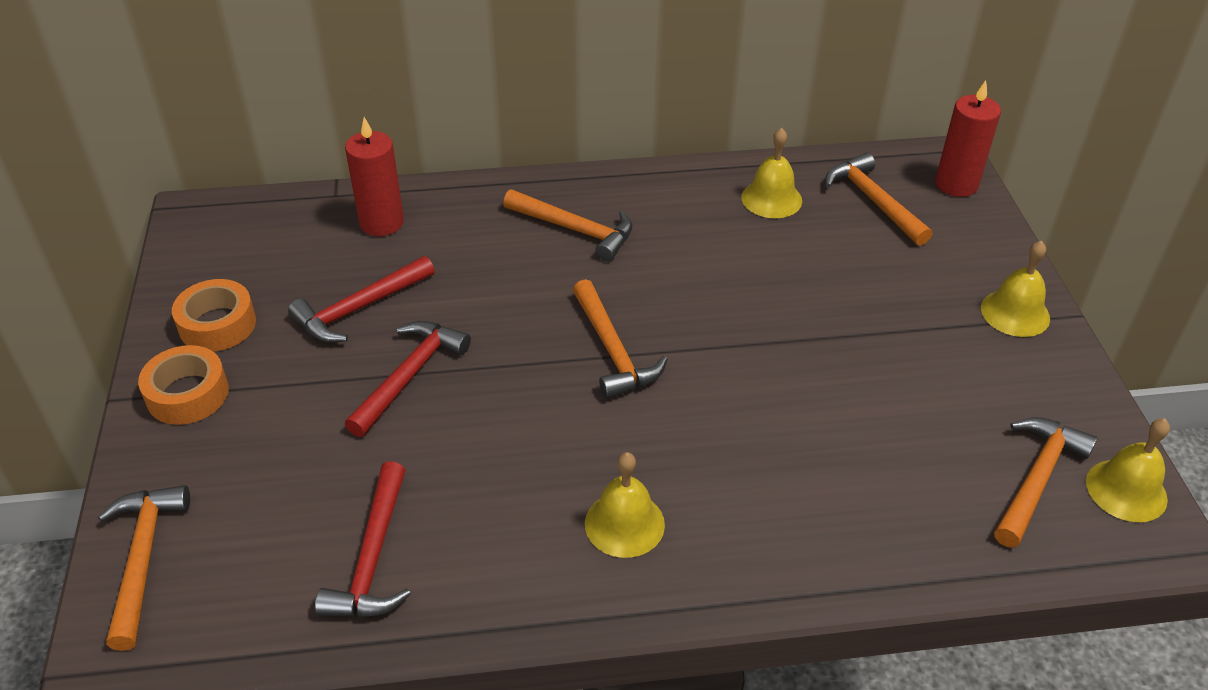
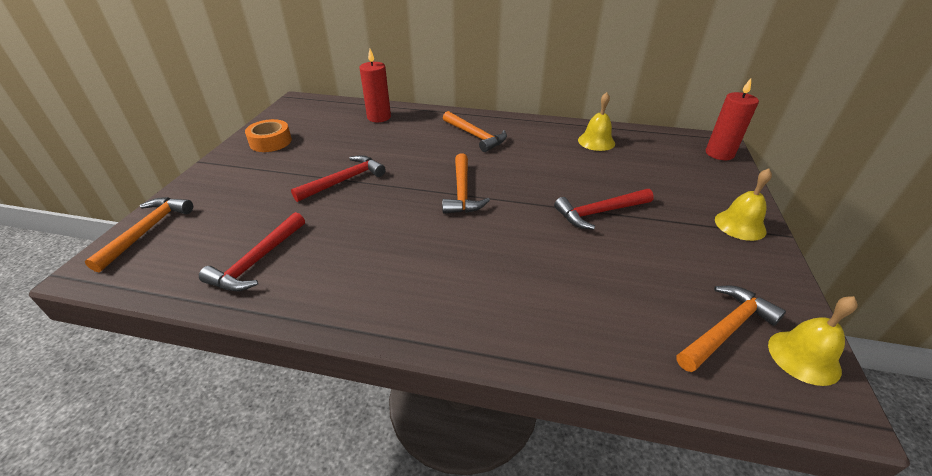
camera: 20 degrees right, 5 degrees down
orange tape [138,345,229,425] -> none
red hammer [288,256,435,343] -> red hammer moved to [554,189,654,230]
yellow bell [585,452,665,558] -> none
orange hammer [825,153,932,246] -> none

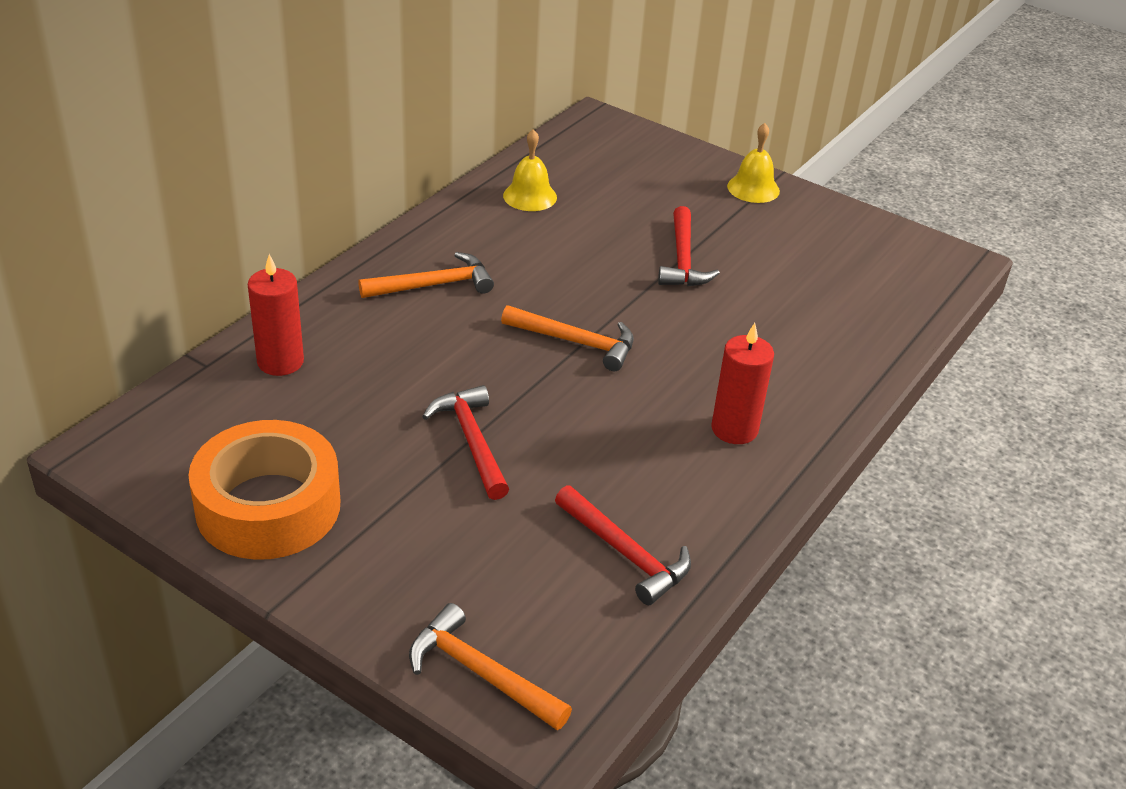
camera: 70 degrees left, 0 degrees up
orange tape [245,119,292,152] -> orange tape [189,420,340,560], size x1.78
orange hammer [676,286,786,372] -> none
red candle [706,78,759,160] -> red candle moved to [711,323,774,444]
yellow bell [768,296,858,386] -> none

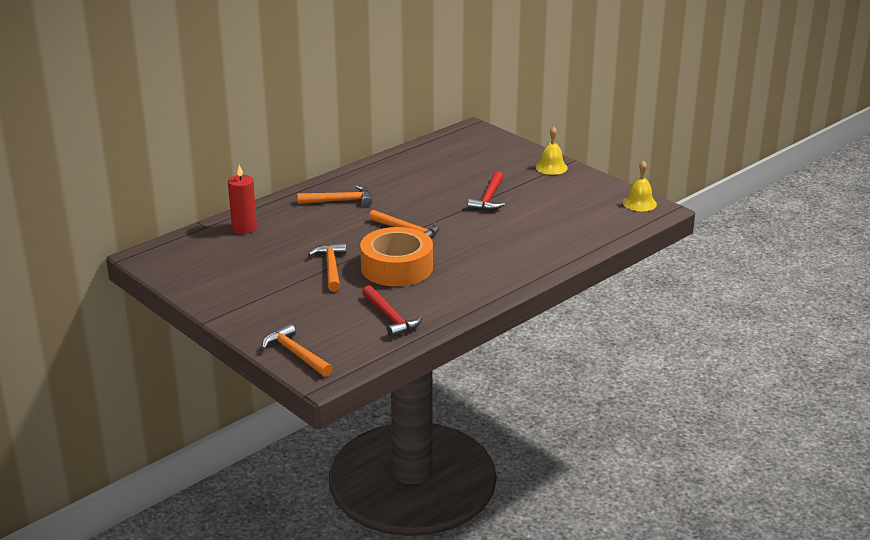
camera: 15 degrees right, 10 degrees down
orange tape [189,420,340,560] -> orange tape moved to [360,227,433,286]
red hammer [422,385,509,500] -> orange hammer [308,242,346,292]
yellow bell [503,129,557,211] -> yellow bell moved to [623,160,657,211]
red candle [711,323,774,444] -> none

